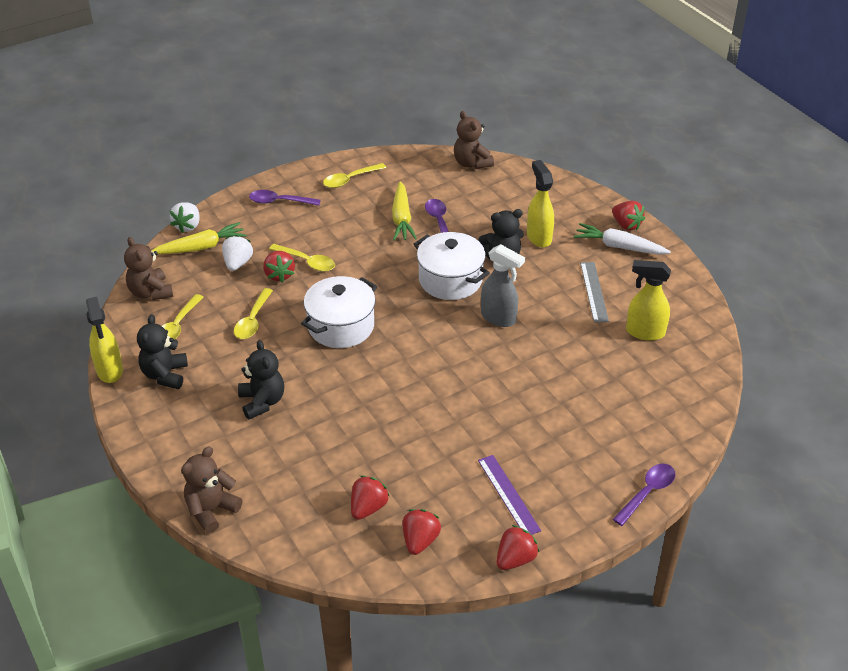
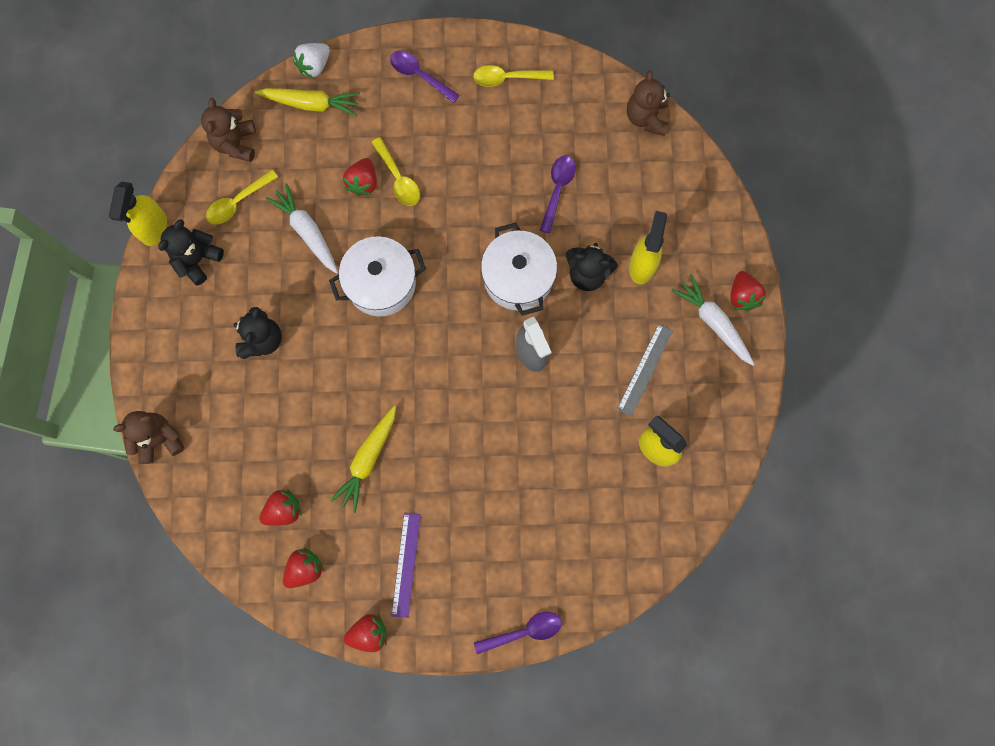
camera: 30 degrees right, 35 degrees up
white strawberry [222,235,253,271] -> none
yellow spoon [234,288,273,339] -> white carrot [266,183,338,274]
yellow carrot [392,181,417,241] -> yellow carrot moved to [330,406,396,513]

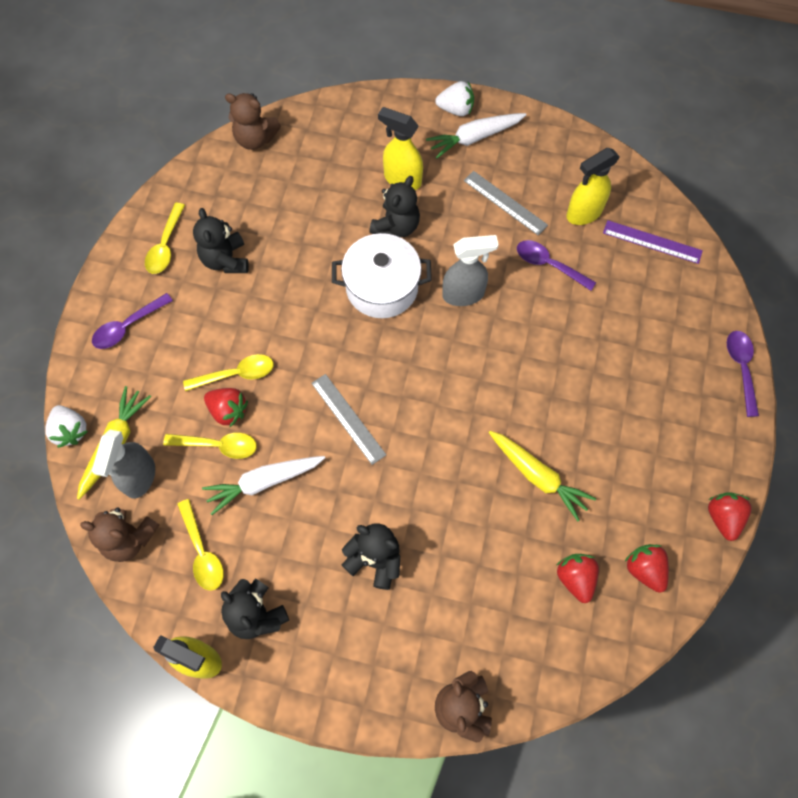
camera: 75 degrees left, 10 degrees down
white pot [329,236,426,316] -> grey ruler [311,374,386,465]
purple ruler [391,513,421,618] -> purple ruler moved to [603,220,703,264]
purple spoon [540,156,576,233] -> purple spoon moved to [517,240,596,291]
red strawberry [731,271,767,311] -> white strawberry [435,81,474,116]
none -> grey spray bottle [92,430,155,499]
none -> yellow spoon [163,433,257,459]
none -> black teddy bear [193,208,249,273]

